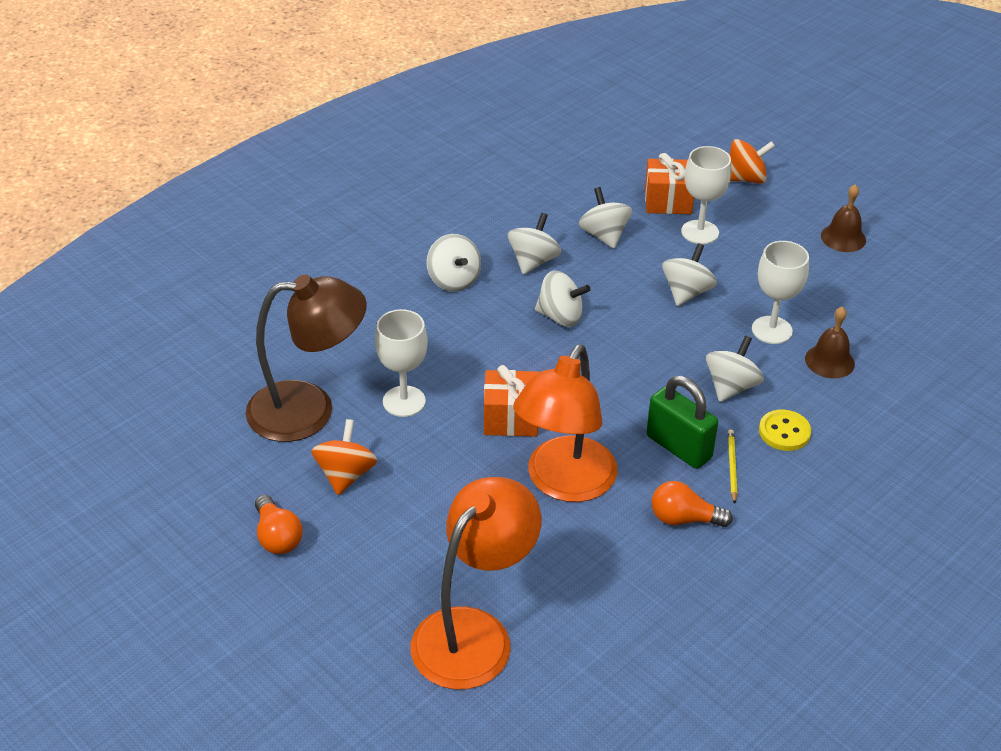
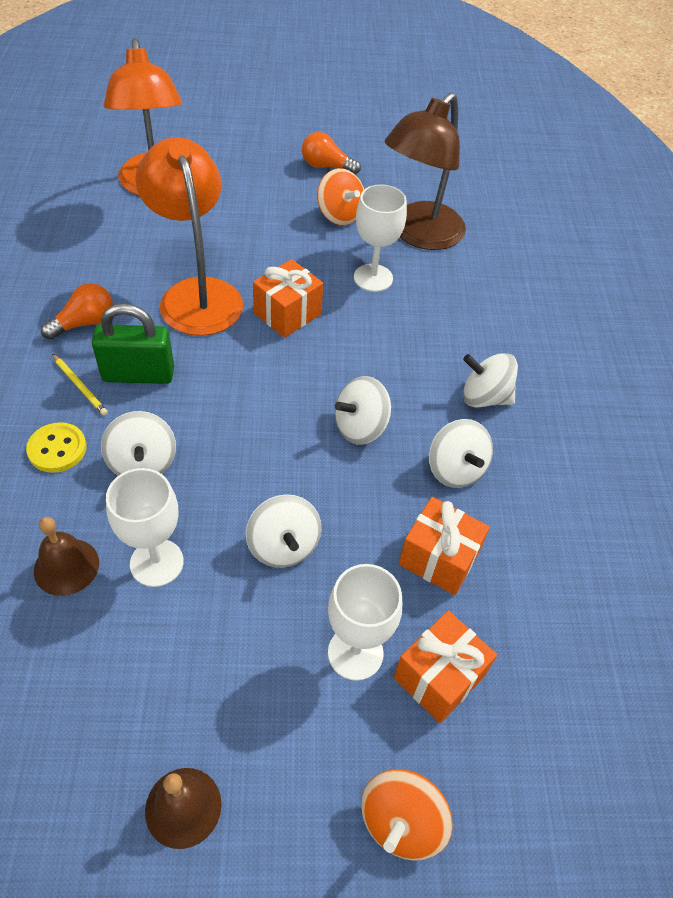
camera: 130 degrees right, 10 degrees up
white spinning top [579,187,632,249] -> orange gift [399,497,490,595]

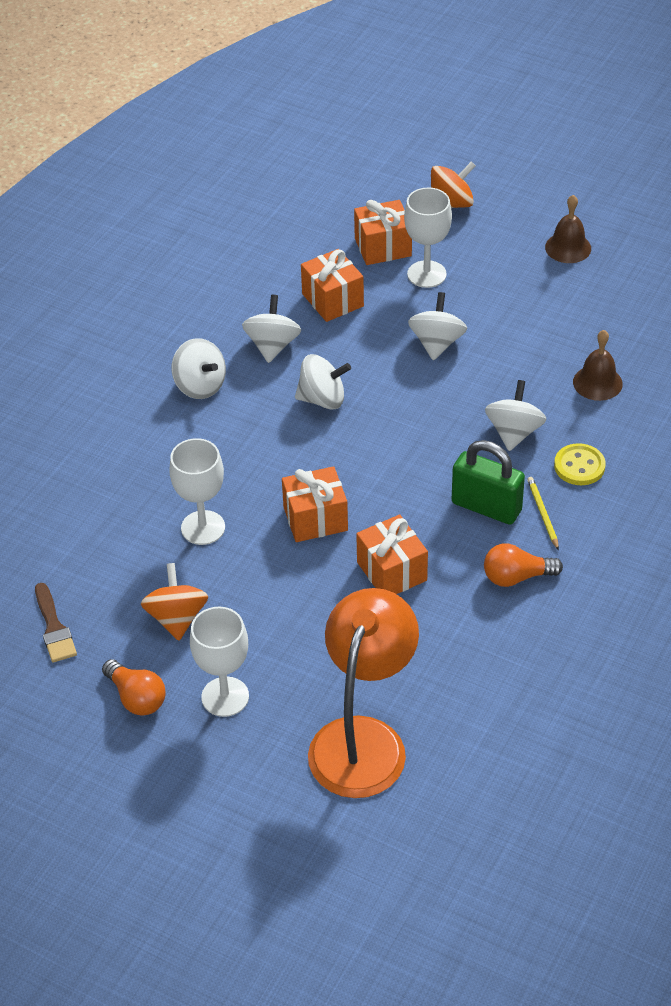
camera: 145 degrees left, 5 degrees down
white goblet [106,468,184,587] -> white goblet moved to [190,607,249,717]
orange lamp [135,137,243,336] -> orange gift [356,515,428,594]
brown lamp [385,93,466,250] -> none
none -> brown brush [35,583,77,662]

